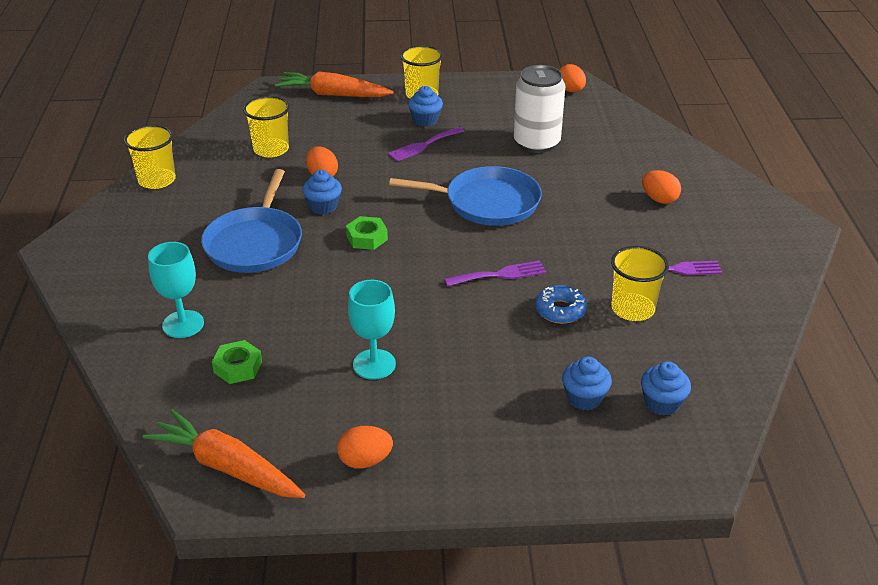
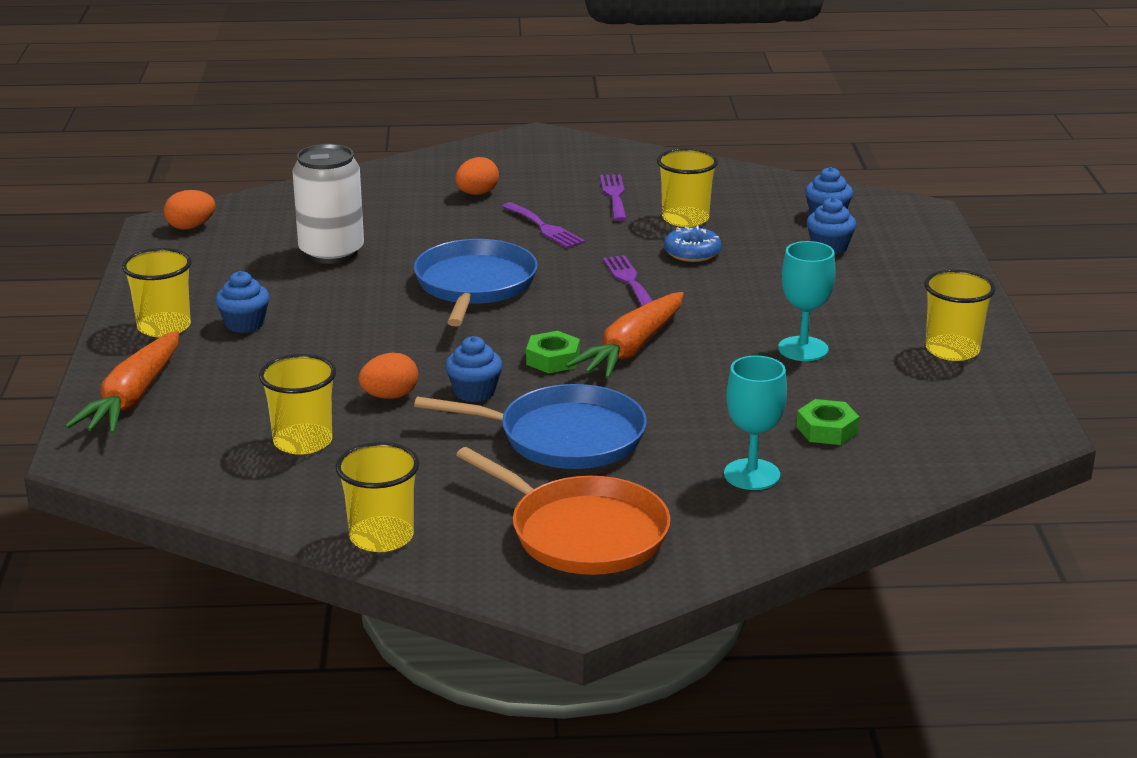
camera: 90 degrees left, 10 degrees down
orange carrot [142,409,305,498] -> orange carrot moved to [566,292,684,379]
orange egg [337,426,393,469] -> yellow cup [924,269,996,361]
purple fork [388,127,464,161] -> purple fork moved to [502,202,585,248]
none -> orange pan [456,447,671,575]

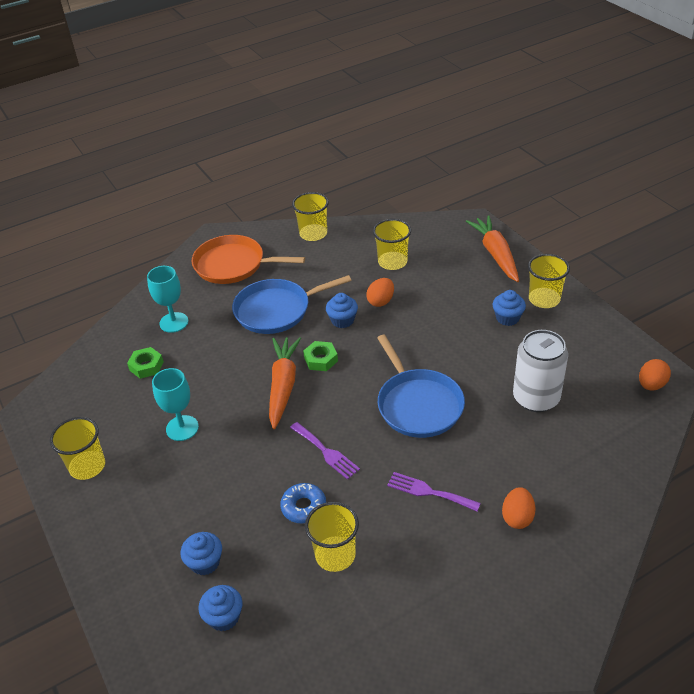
camera: 155 degrees right, 15 degrees up
purple fork [600,174,627,221] -> none

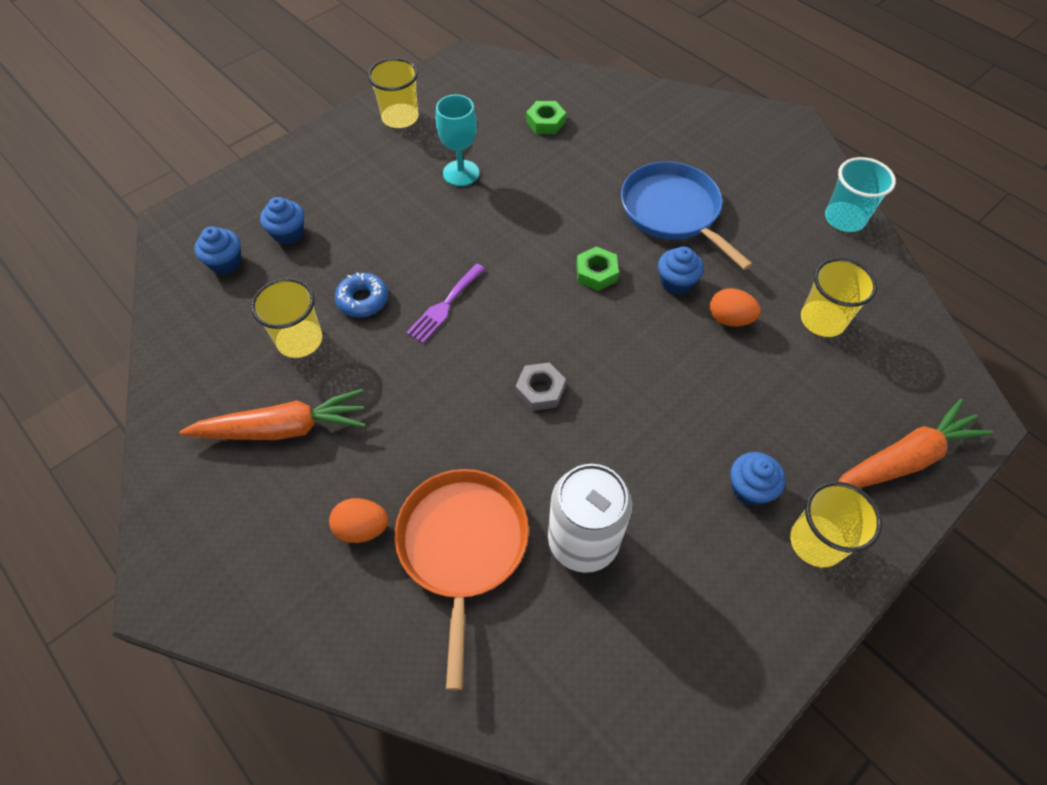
camera: 75 degrees right, 15 degrees up
turquoise goblet [147,266,188,333] -> none
orange pan [192,235,305,284] -> orange pan moved to [395,469,529,690]
orange carrot [269,337,301,429] -> orange carrot moved to [179,389,366,440]
yellow cup [292,192,329,241] -> turquoise cup [825,157,896,232]
blue pan [377,335,465,438] -> grey nut [515,363,566,411]
purple fork [387,472,481,511] -> none
orange egg [639,359,671,390] -> none

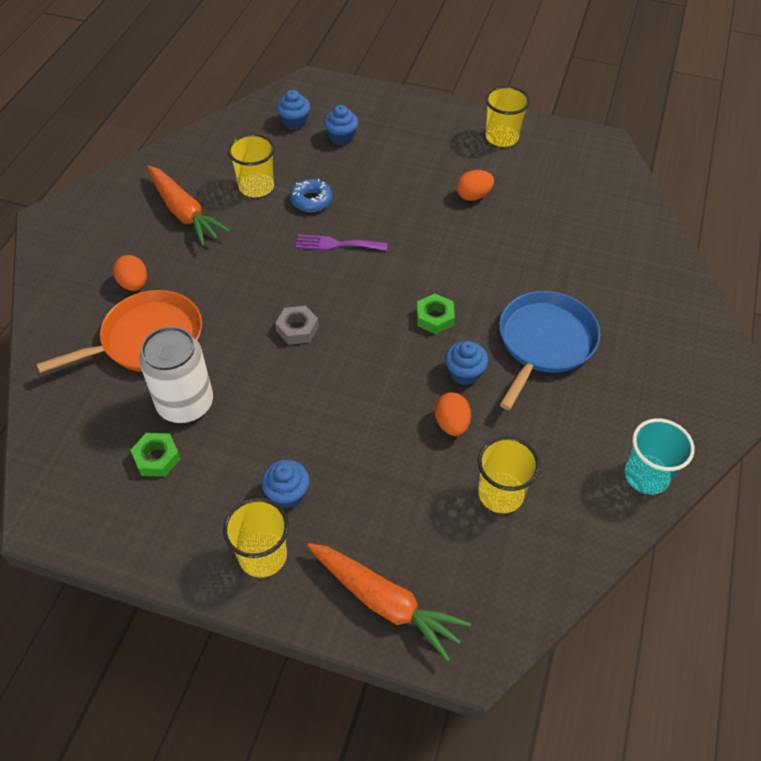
camera: 60 degrees right, 5 degrees down
turquoise goblet [436,95,479,186] -> orange egg [457,170,494,201]
green nut [526,101,566,134] -> green nut moved to [131,433,180,477]

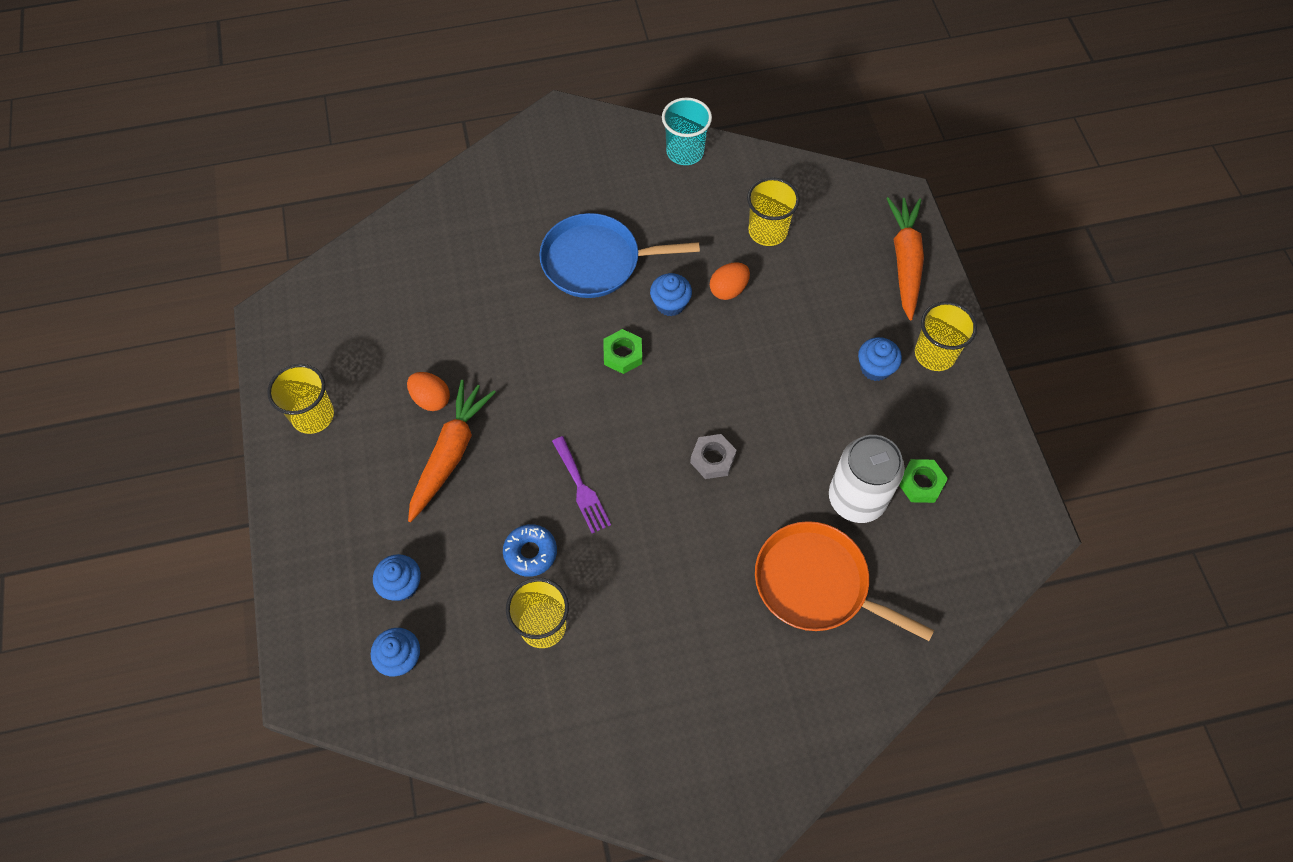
camera: 120 degrees left, 10 degrees up
orange egg [113,255,147,291] -> none
orange carrot [147,165,231,246] -> orange carrot moved to [408,380,496,522]

